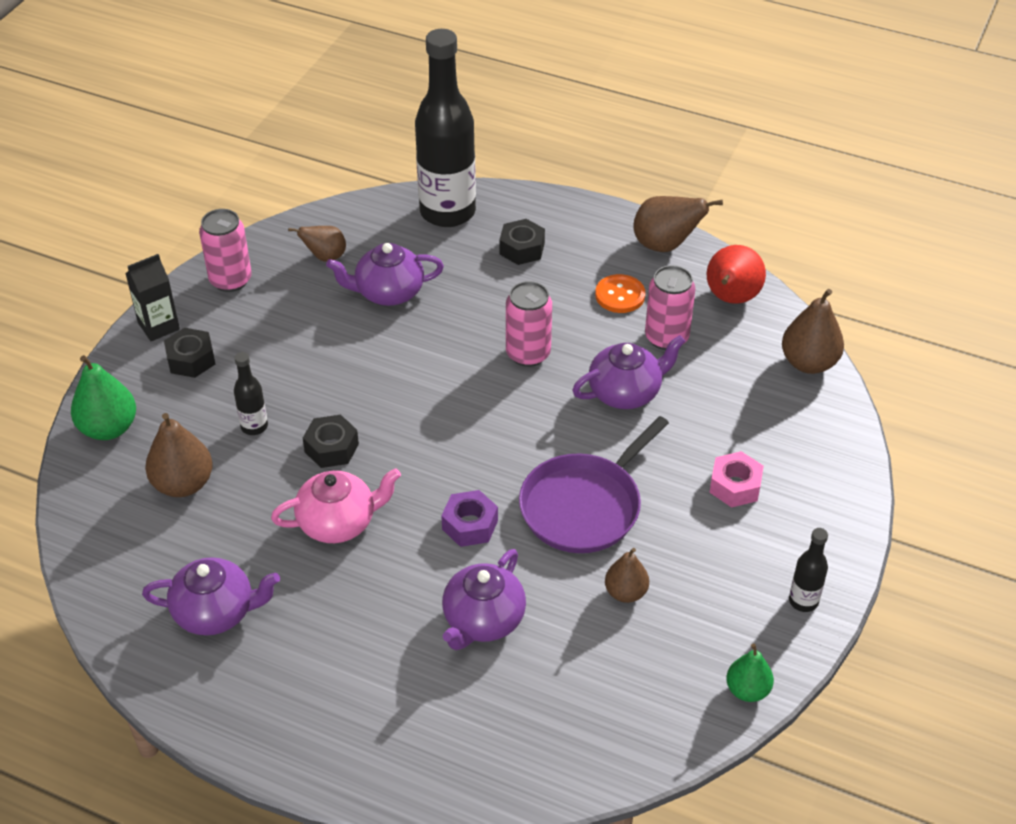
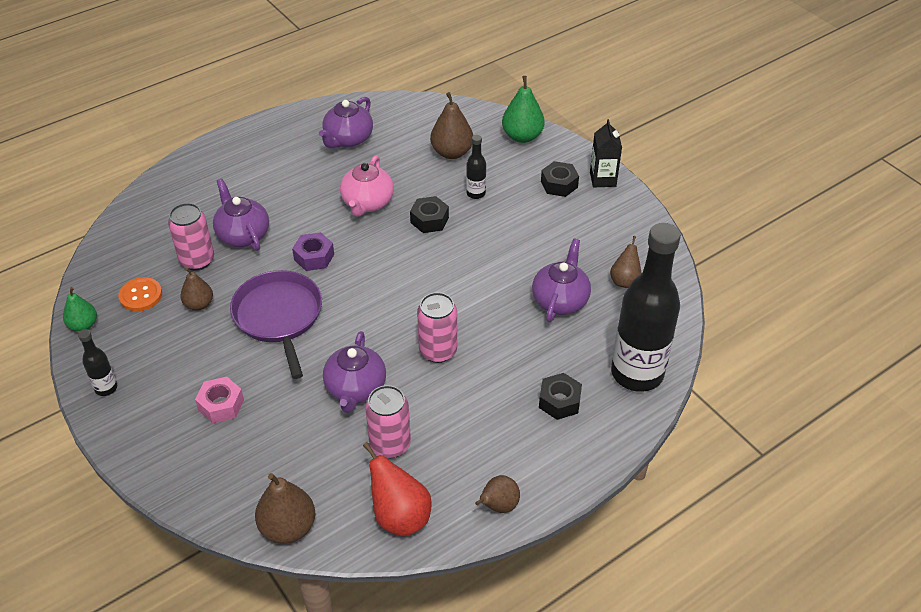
camera: 120 degrees right, 0 degrees up
pink can [199,209,252,292] -> pink can moved to [168,203,214,271]
orange button [595,274,645,313] -> orange button moved to [118,277,162,311]
brown pear [633,196,723,252] -> brown pear [475,475,520,513], size x0.64

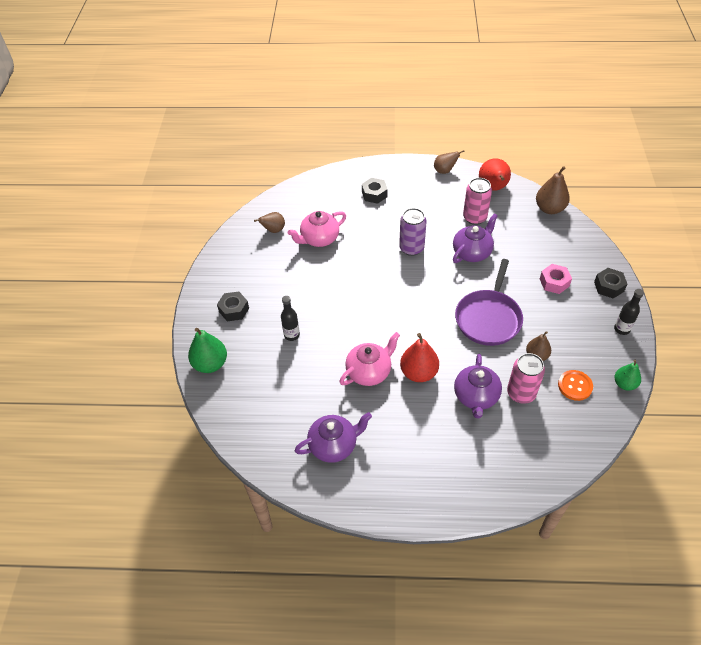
camera: 140 degrees left, 5 degrees up
purple nut [292,232,334,271] -> none
black nut [410,196,449,233] -> black nut moved to [594,268,627,299]
pink can [417,292,457,363] -> purple can [399,208,427,256]
brown pear [430,92,473,159] -> none
purple teapot [532,238,591,322] -> pink teapot [288,211,346,247]
black carton [590,119,622,188] -> none
black bottle [611,223,681,392] -> none
none -> red pear [400,333,439,382]

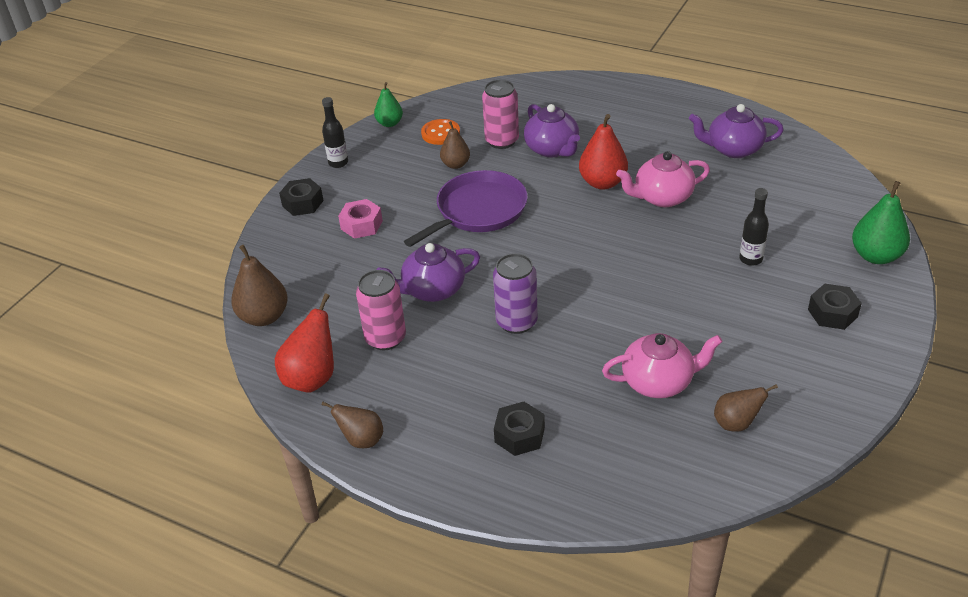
camera: 155 degrees left, 10 degrees down
purple teapot [454,353,502,418] -> purple teapot turned 120 degrees clockwise [524,104,580,157]

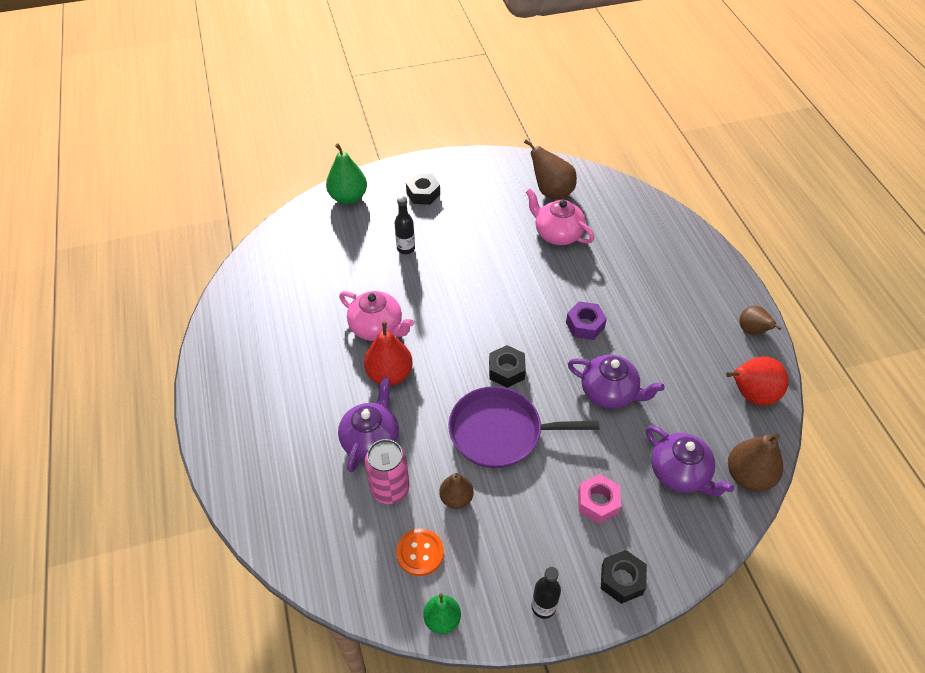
camera: 135 degrees left, 10 degrees up
pink can [356,270,406,350] -> none
purple can [493,253,538,334] -> purple nut [566,301,607,340]
black nut [494,402,545,456] -> black nut moved to [489,345,526,388]
purple teapot [689,104,784,158] -> purple teapot moved to [646,425,734,496]
brown pear [714,384,778,432] -> brown pear [524,139,577,200], size x1.56

